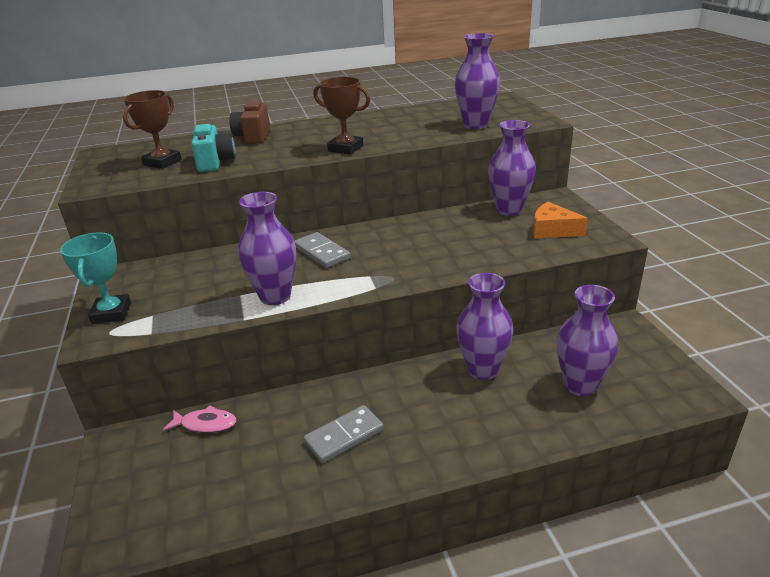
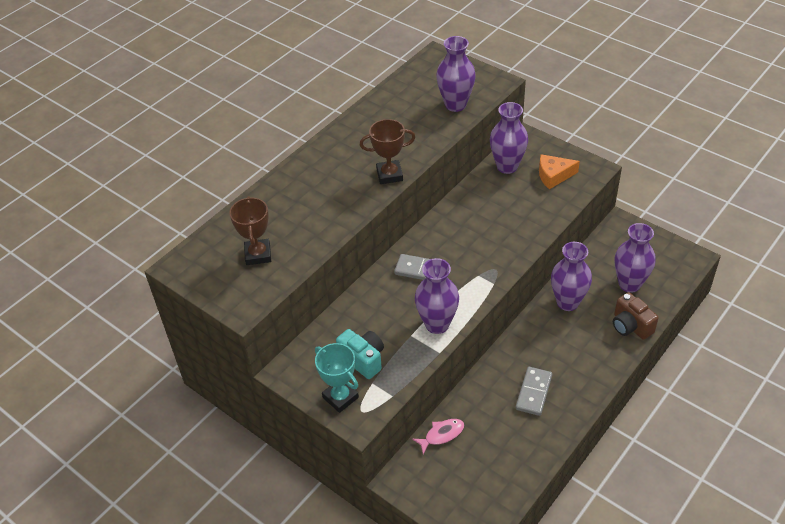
camera: 35 degrees left, 15 degrees up
turquoise camera [191,124,235,172] -> turquoise camera moved to [336,329,384,379]
brown camera [229,100,270,144] -> brown camera moved to [613,292,659,340]

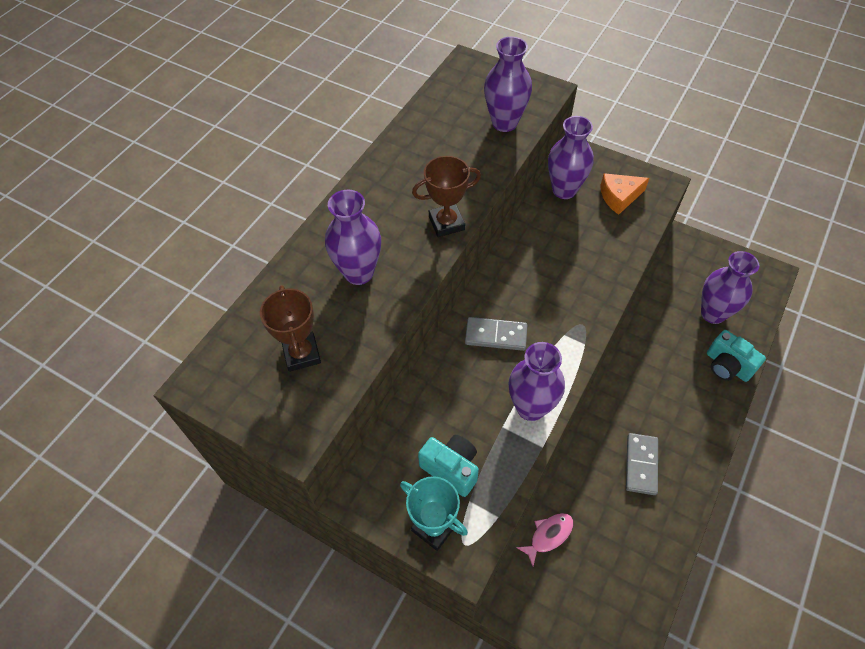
camera: 10 degrees left, 10 degrees up
purple vase [551,242,592,311] -> purple vase moved to [325,190,381,285]
brown camera [613,292,659,340] -> turquoise camera [707,330,766,382]

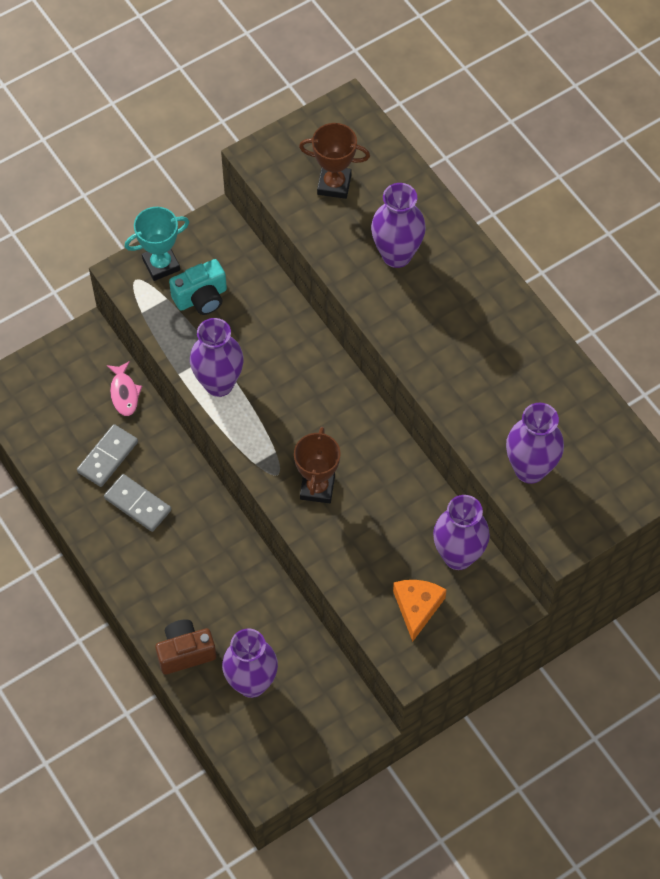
camera: 115 degrees right, 5 degrees up
brown trophy [412,156,481,237] -> brown trophy moved to [294,427,340,503]
grey domino [465,317,527,351] -> grey domino moved to [77,424,138,487]
turquoise camera [707,330,766,382] -> brown camera [155,619,216,675]

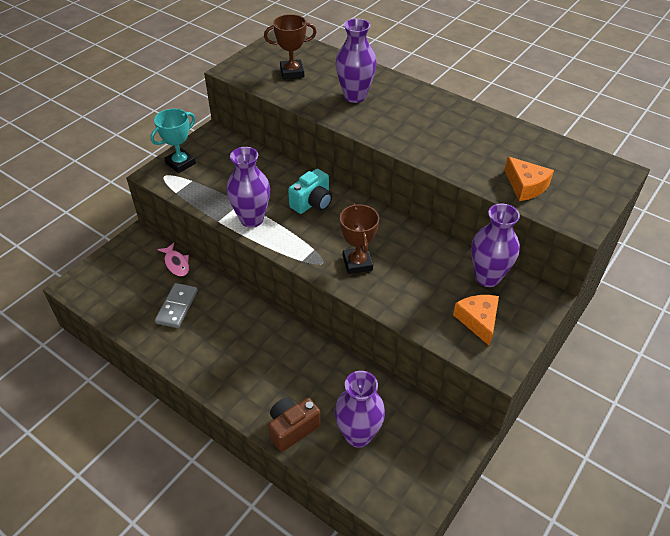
camera: 20 degrees left, 15 degrees down
grey domino [104,474,171,532] -> none
turquoise camera [169,259,227,315] -> turquoise camera moved to [288,169,332,214]
purple vase [506,403,564,484] -> orange cheese [504,156,554,201]

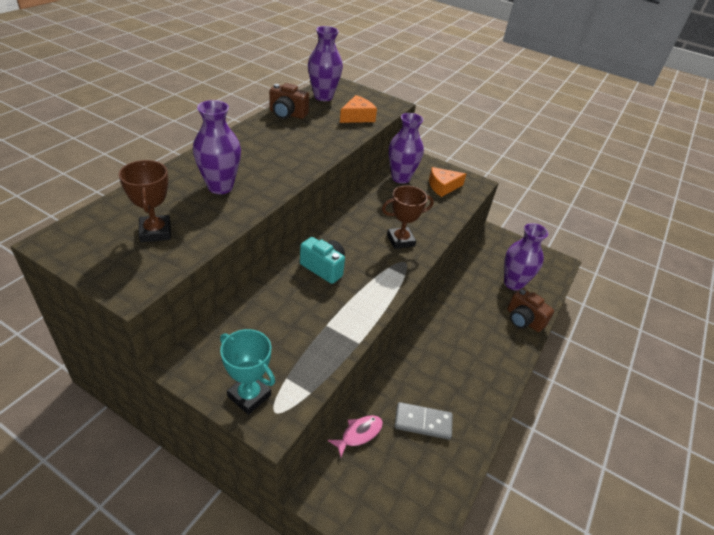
camera: 100 degrees left, 5 degrees down
purple vase [227,147,270,228] -> purple vase moved to [308,26,343,101]
none -> brown camera [269,83,309,119]

